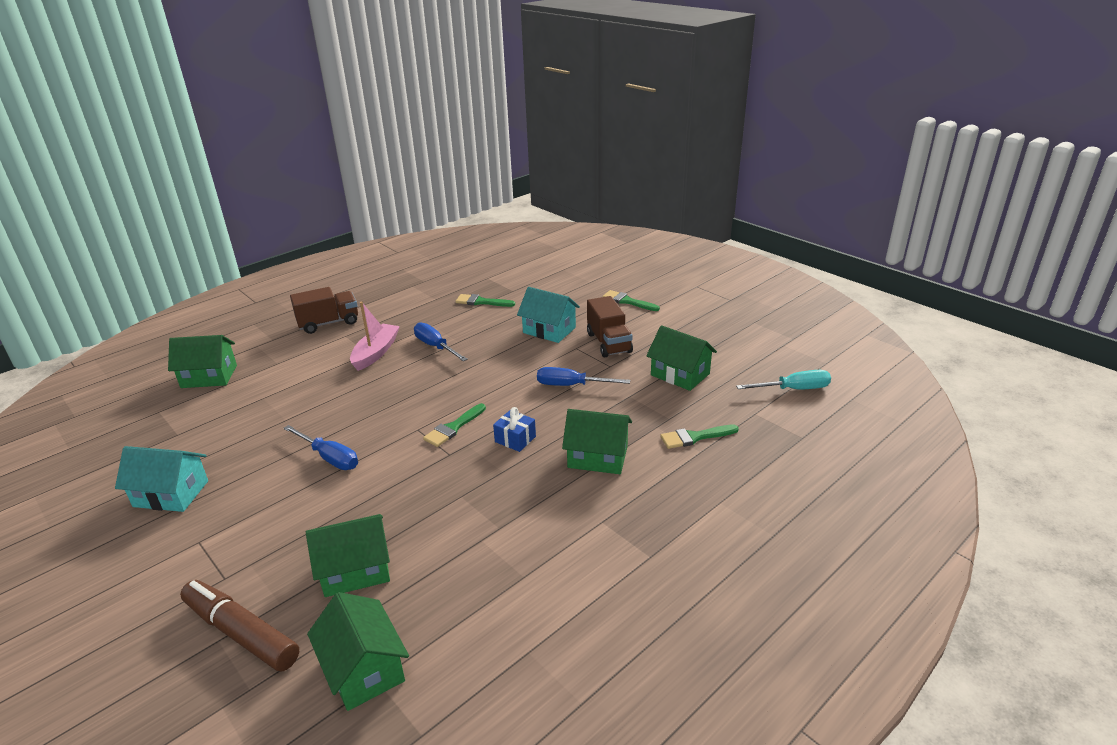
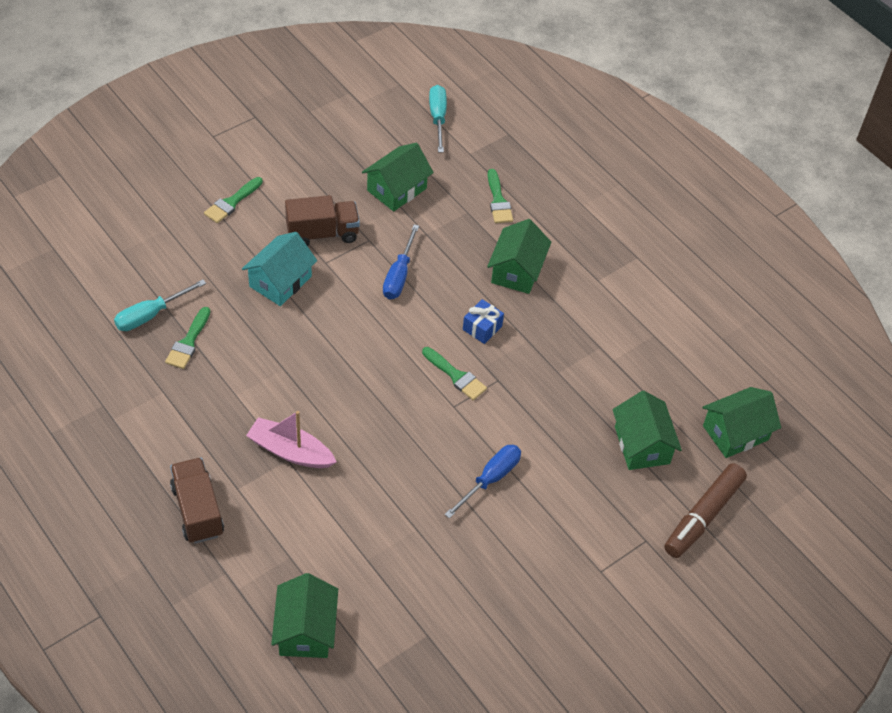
camera: 90 degrees left, 20 degrees up
turquoise house [115,446,208,512] -> none
blue screwdriver [414,322,468,361] -> none
none -> turquoise screwdriver [114,279,206,331]

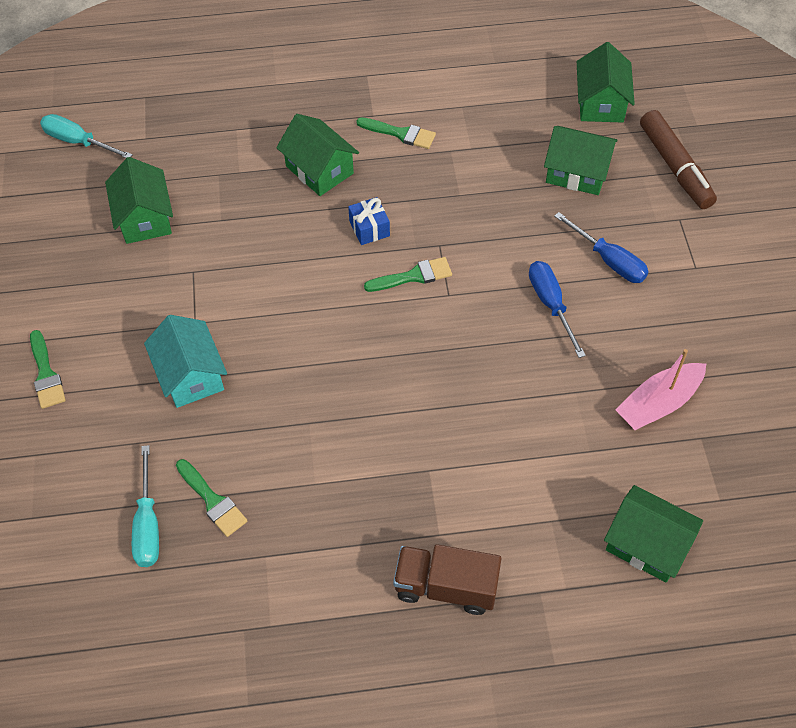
camera: 55 degrees left, 5 degrees up
pink boat [246,411,336,468] -> pink boat moved to [615,349,706,430]
brown truck [285,195,360,246] -> none
blue screwdriver [383,225,419,299] -> blue screwdriver moved to [554,212,649,283]
green brush [488,169,513,223] -> green brush moved to [356,117,436,149]

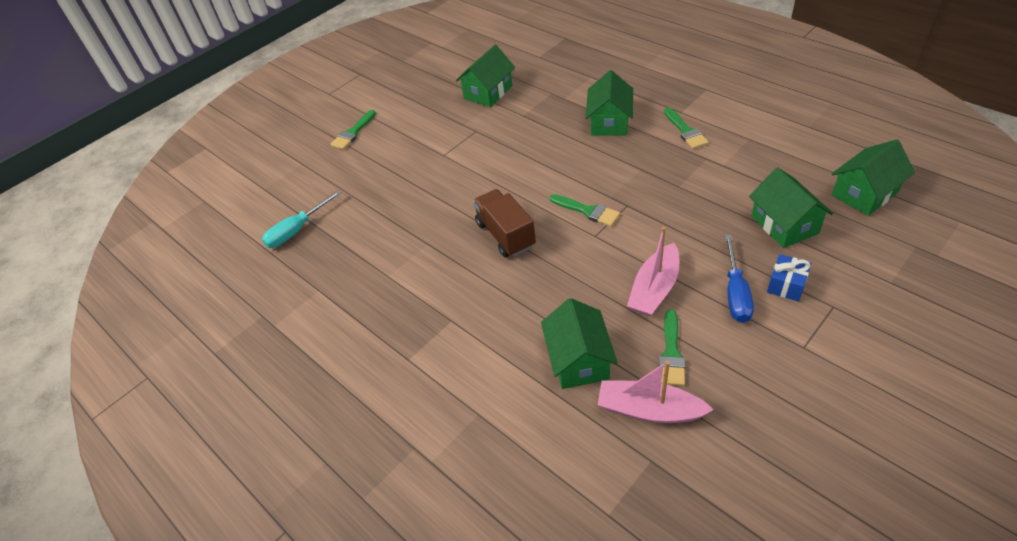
camera: 55 degrees right, 10 degrees down
turquoise screwdriver [40,114,133,158] -> none
turquoise house [144,315,227,408] -> none
green brush [176,459,247,537] -> green brush moved to [659,310,685,386]
blue gift [348,197,390,245] -> blue gift moved to [767,254,811,302]
brown truck [393,544,502,615] -> brown truck moved to [473,189,536,258]
blue screwdriver [529,261,586,358] -> pink boat [627,227,679,316]
green house [604,485,703,583] -> green house moved to [541,298,618,389]
brown marker [640,110,717,209] -> none

